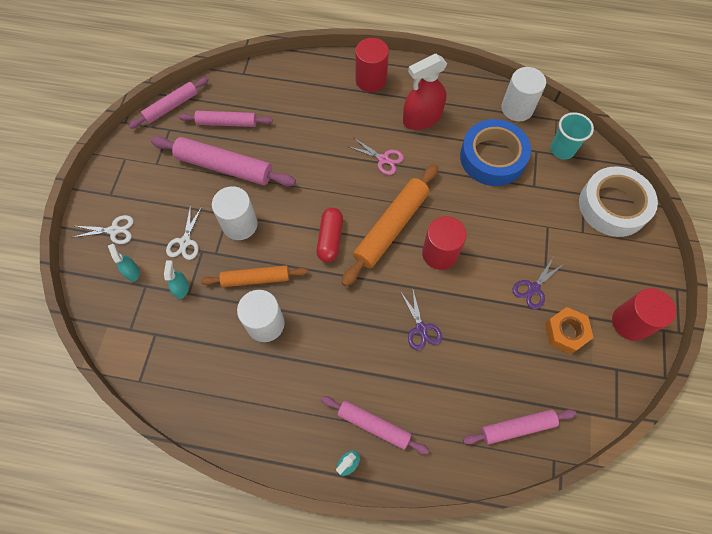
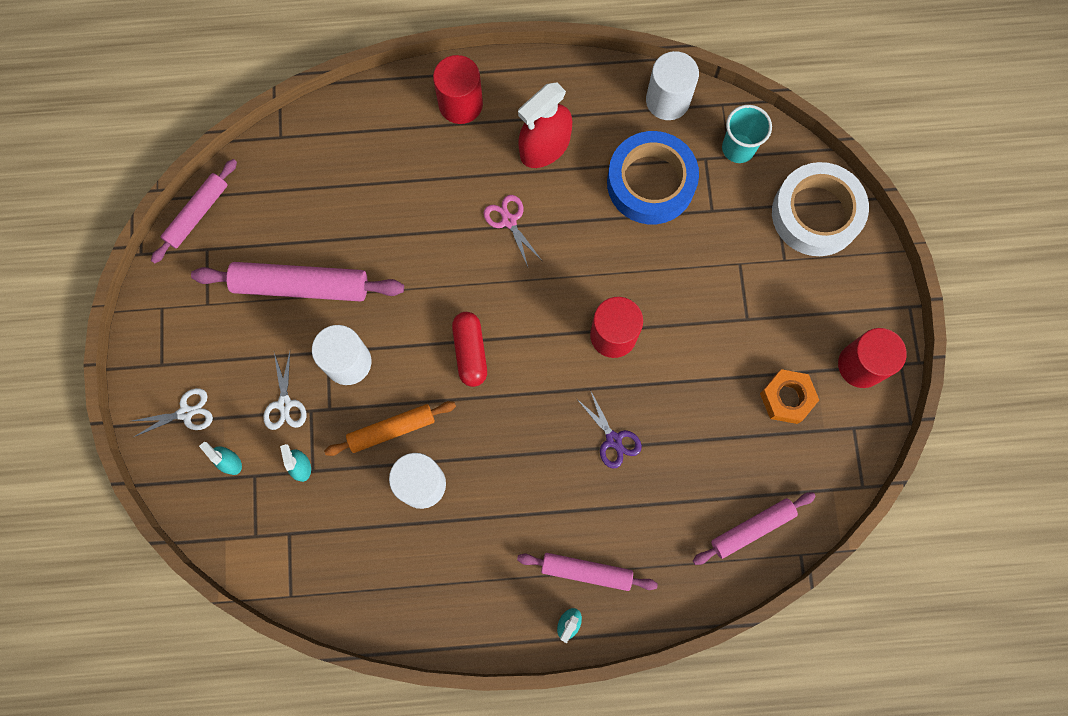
camera: 15 degrees left, 10 degrees up
pink rolling pin [179,111,273,127] -> none
orange rolling pin [341,164,438,286] -> none
pink scissors [347,138,404,175] -> pink scissors turned 135 degrees counterclockwise [483,195,541,267]
purple scissors [513,256,564,309] -> none

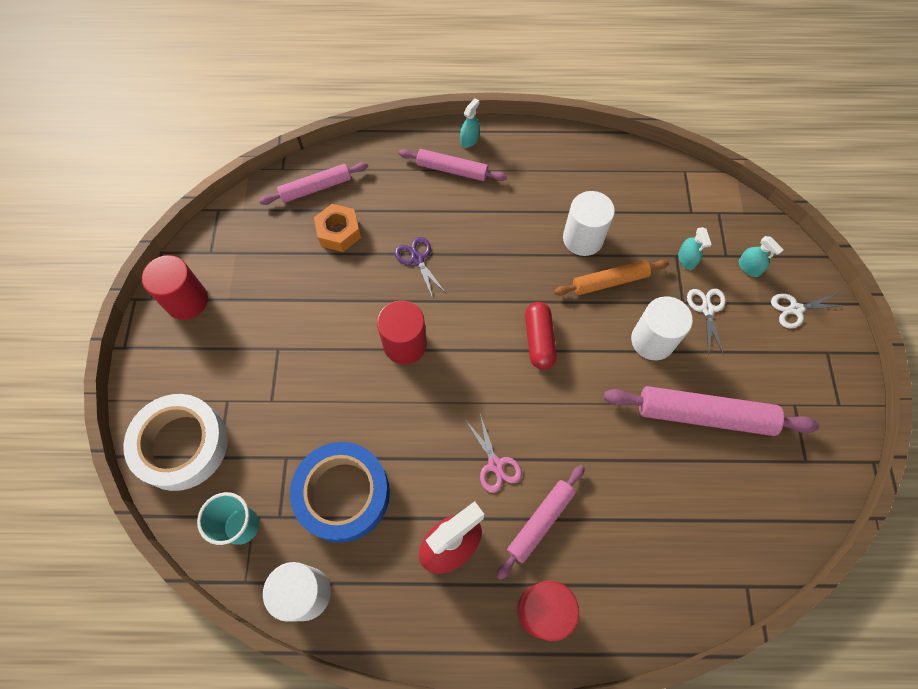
camera: 175 degrees left, 10 degrees down
pink rolling pin [151,159,237,263] -> pink rolling pin moved to [496,465,585,580]
orange nut [760,369,819,424] -> orange nut moved to [314,204,361,252]

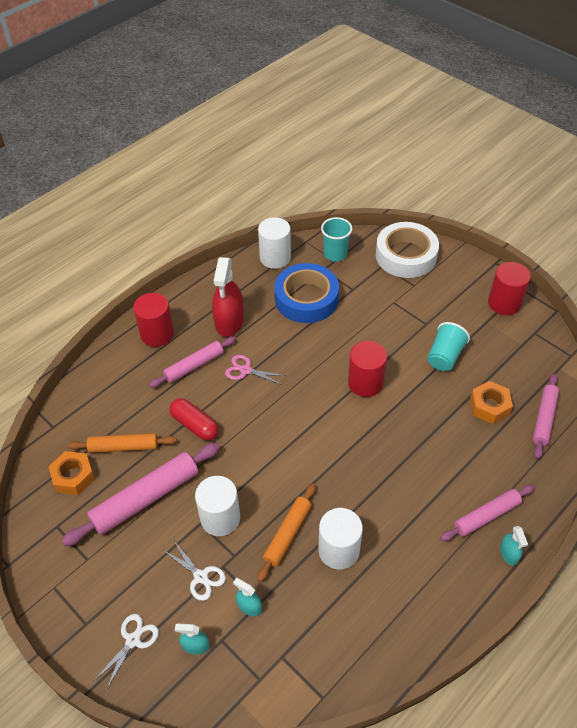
camera: 135 degrees right, 15 degrees down
purple scissors [395,237,446,298] -> none
pink rolling pin [496,465,585,580] -> pink rolling pin turned 60 degrees clockwise [149,337,236,388]
red capsule [525,302,557,370] -> red capsule moved to [170,398,219,441]
none -> orange nut [49,451,95,495]
none -> orange rolling pin [68,433,177,453]
none -> turquoise cup [427,322,470,371]

